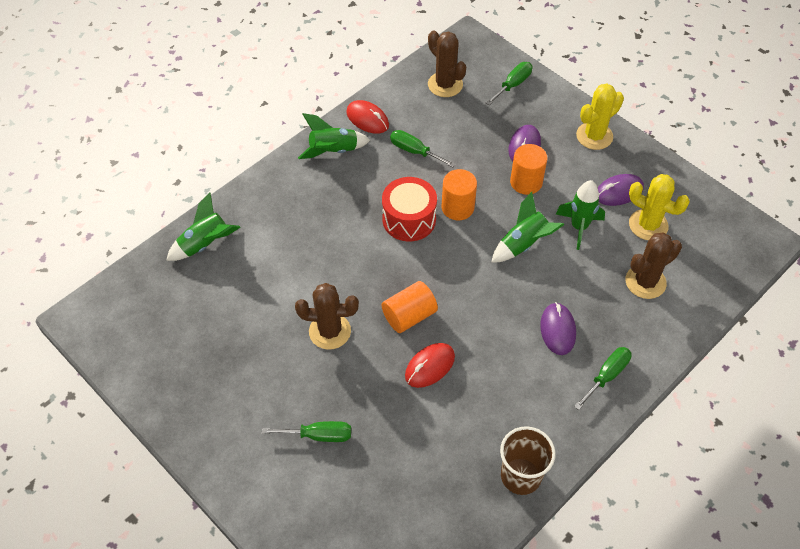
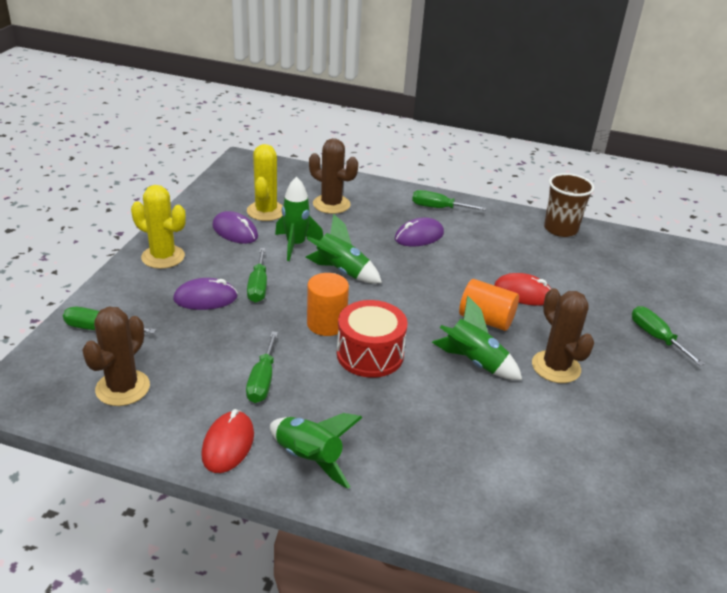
camera: 120 degrees left, 20 degrees down
green rocket [166,192,241,261] -> green rocket moved to [432,296,522,380]
orange cylinder [510,144,548,195] -> green screwdriver [247,248,267,303]

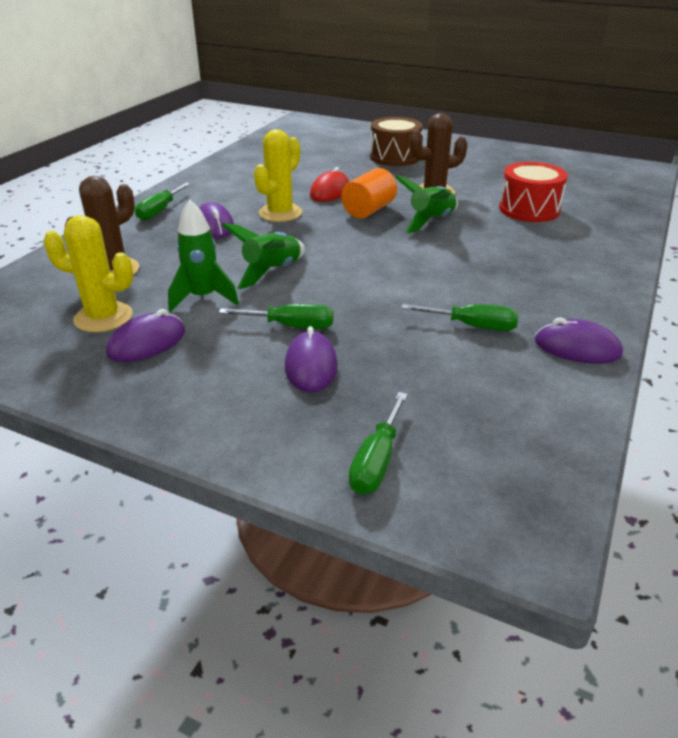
camera: 80 degrees left, 0 degrees up
brown cactus [82,307,150,406] -> none
yellow cactus [131,185,186,269] -> yellow cactus moved to [254,129,302,222]
red mouse [201,409,254,473] -> purple mouse [535,318,623,364]
green rocket [270,413,363,489] -> none
orange cylinder [307,273,349,336] -> none
red drum [337,300,408,378] -> red drum moved to [499,162,568,222]
brown cup [544,173,595,237] -> none
green screwdriver [632,306,705,366] -> brown drum [370,117,423,166]

